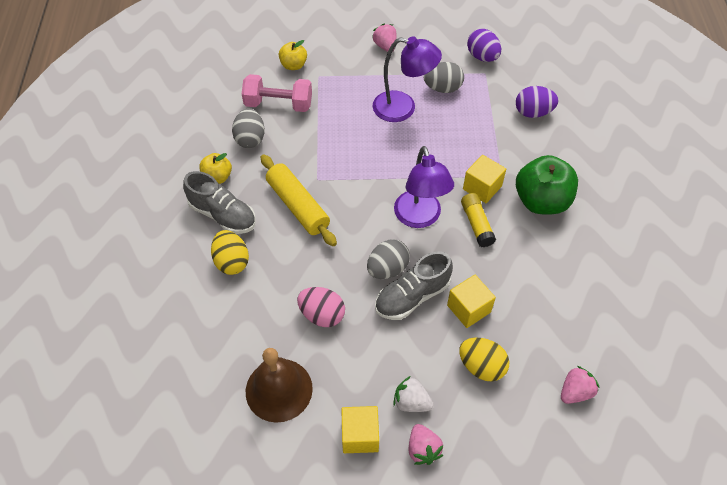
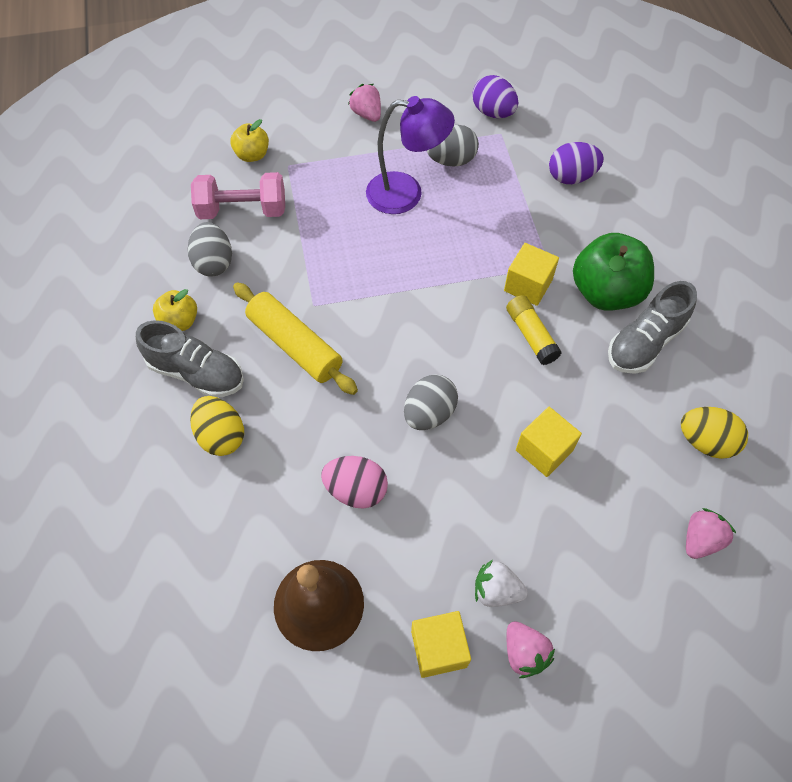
camera: 10 degrees left, 5 degrees up
grey shoe [375,251,453,320] -> grey shoe moved to [608,281,697,374]
purple lamp [394,146,454,228] -> none
yellow egg [459,338,509,381] -> yellow egg moved to [681,407,748,459]

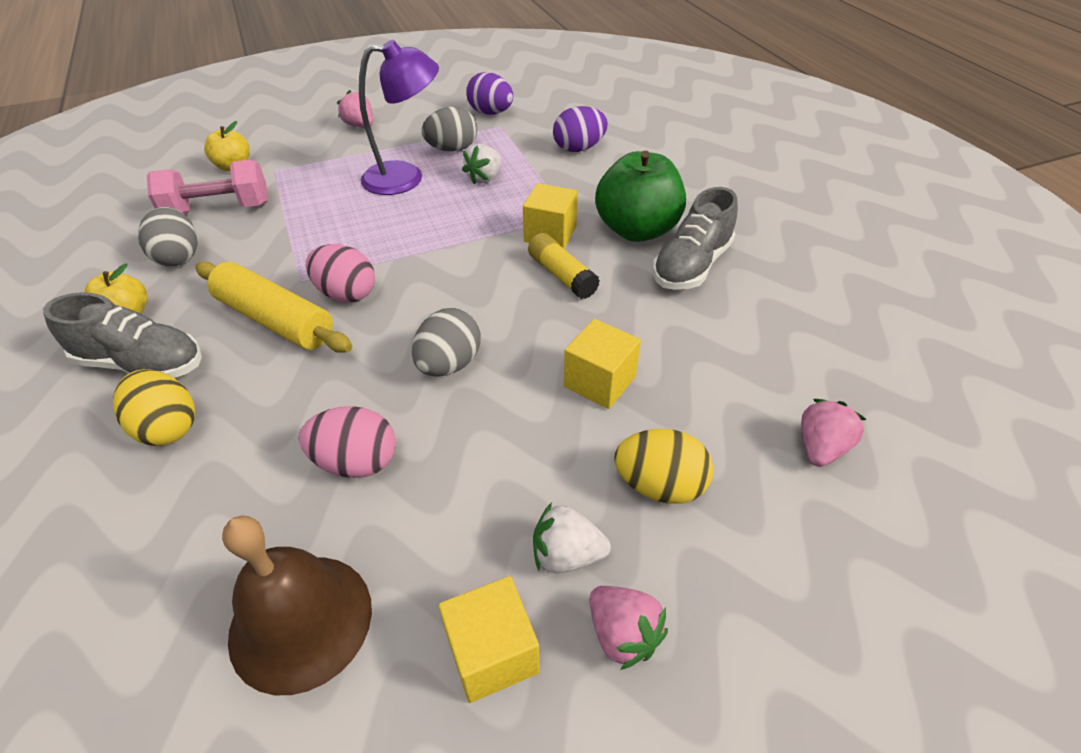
camera: 10 degrees left, 15 degrees down
yellow egg [681,407,748,459] -> yellow egg moved to [614,429,713,504]
none -> pink egg [306,244,375,303]
none -> white strawberry [462,144,501,184]

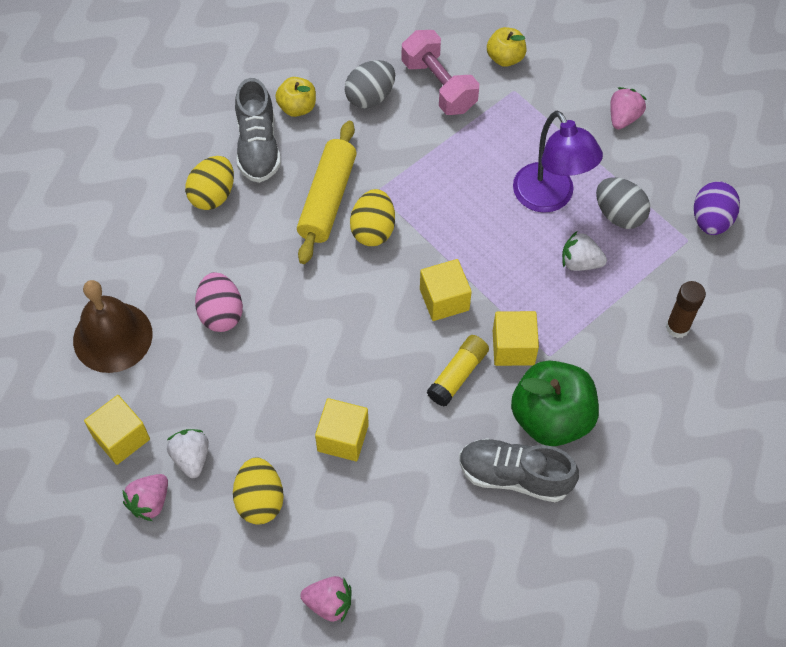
camera: 70 degrees right, 15 degrees up
pink egg [306,244,375,303] -> yellow egg [350,189,395,246]
grey egg [412,308,481,377] -> none
purple egg [553,106,608,152] -> brown glue stick [666,281,706,338]
none -> yellow cube [420,259,472,321]

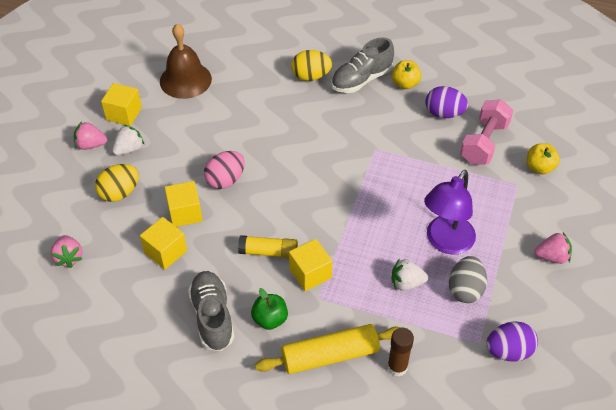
camera: 60 degrees right, 10 degrees down
pink egg [195,272,243,332] -> pink egg moved to [204,151,245,189]
yellow rolling pin [297,121,357,264] -> yellow rolling pin moved to [255,324,401,374]
grey egg [345,60,395,108] -> purple egg [426,86,468,118]
yellow egg [350,189,395,246] -> none
yellow cube [420,259,472,321] -> yellow cube moved to [140,217,187,269]
green apple [511,360,599,446] -> green apple [251,288,288,330], size x0.54
white strawberry [562,231,607,271] -> white strawberry turned 75 degrees counterclockwise [392,258,428,291]

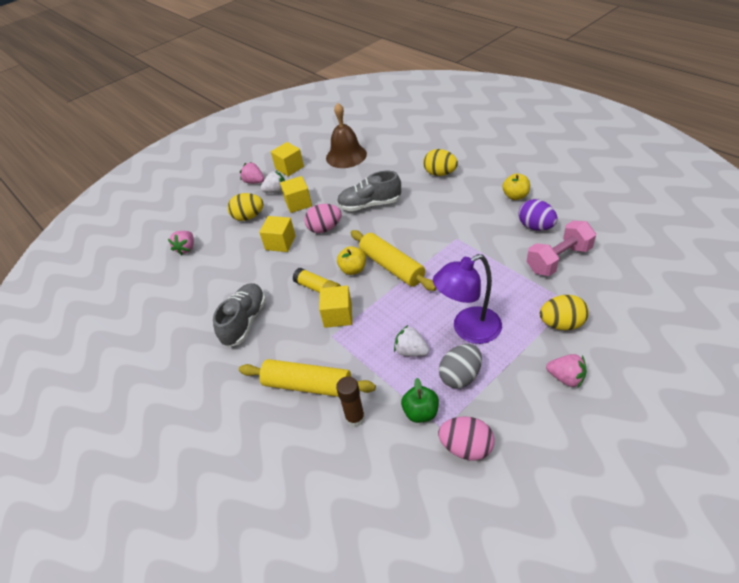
camera: 35 degrees right, 5 degrees down
yellow cube [140,217,187,269] -> yellow cube moved to [280,176,312,213]
green apple [251,288,288,330] -> green apple moved to [401,378,439,423]
grey shoe [331,37,394,93] -> grey shoe moved to [337,171,401,211]
purple egg [486,322,538,362] -> pink egg [438,416,495,460]
yellow apple [527,143,560,174] -> yellow apple moved to [337,246,366,275]
none -> yellow rolling pin [351,230,437,291]
none -> yellow egg [540,295,589,330]

